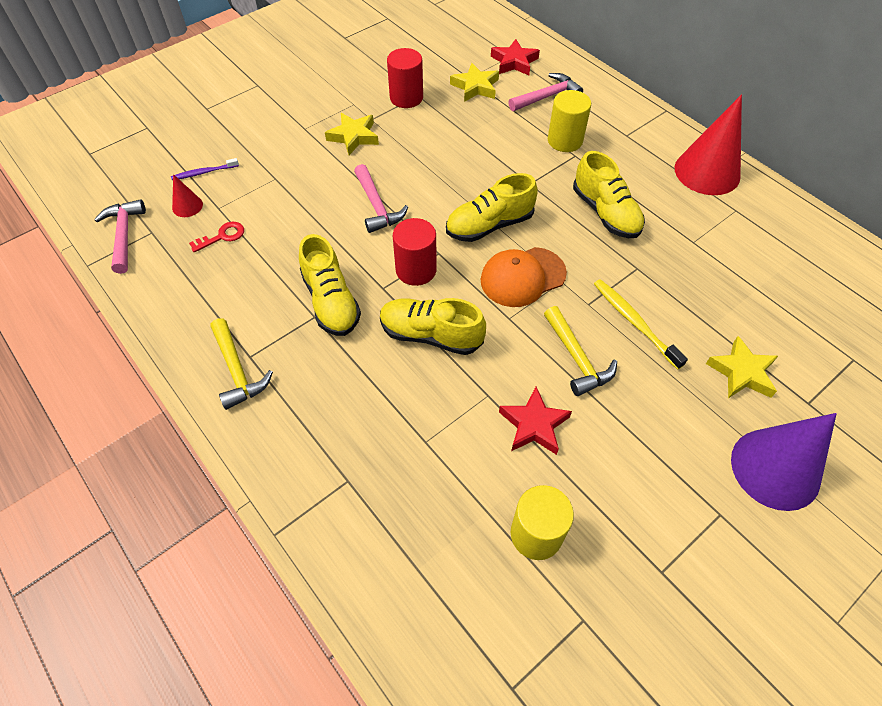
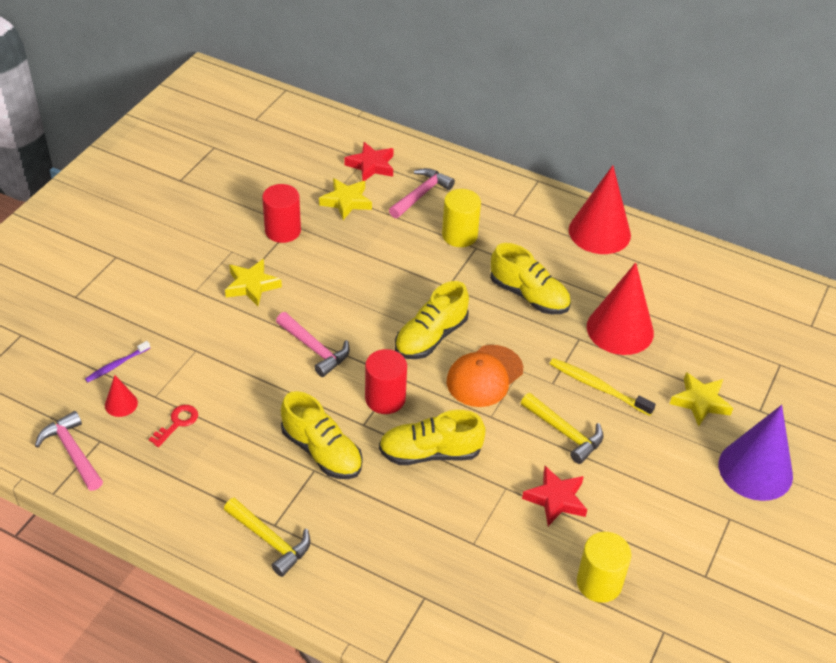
camera: 25 degrees left, 10 degrees down
none -> red cone [587,262,654,355]

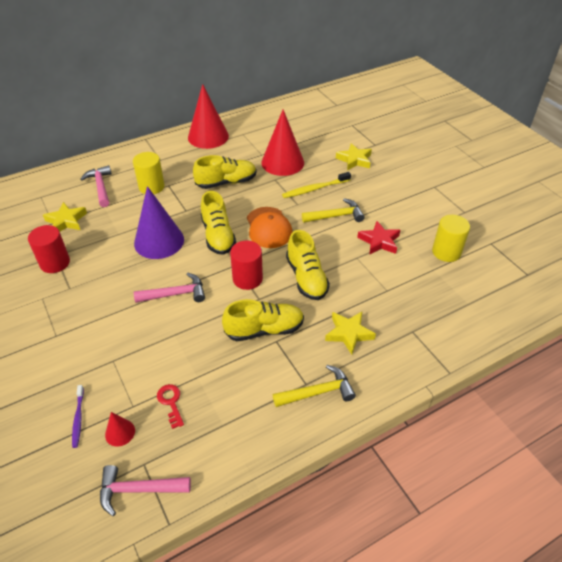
camera: 55 degrees left, 0 degrees up
yellow star [225,259,282,306] -> yellow star moved to [325,312,376,354]
red star [344,142,394,181] -> none
yellow shoe [379,410,485,465] -> yellow shoe turned 45 degrees counterclockwise [286,230,330,300]
purple cone [718,405,793,501] -> purple cone moved to [134,186,184,259]

